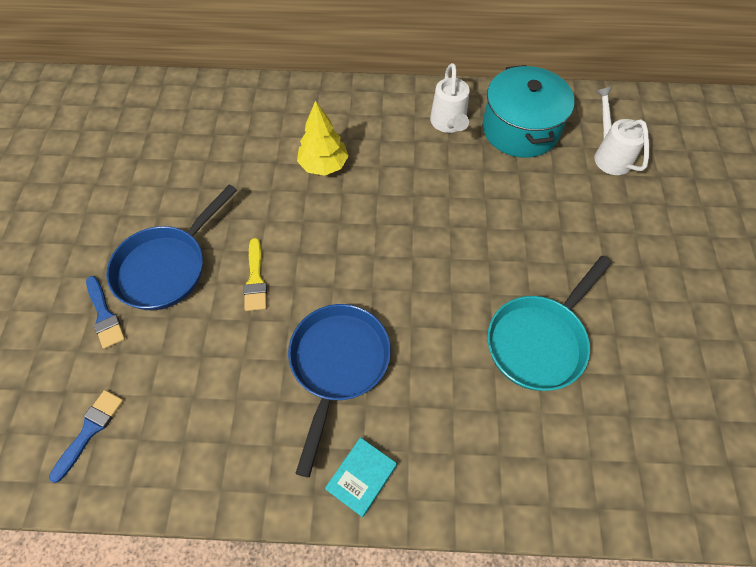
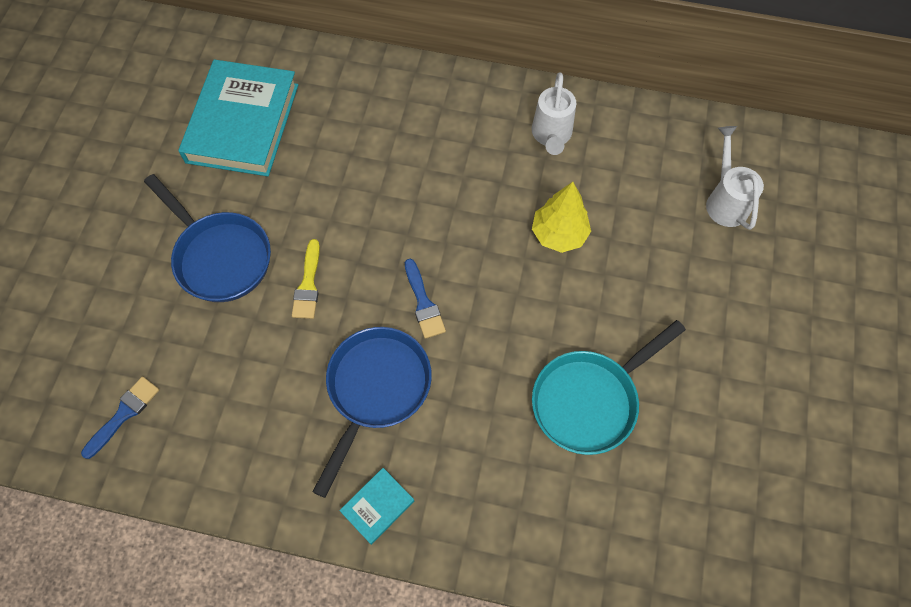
camera: 10 degrees right, 5 degrees up
blue brush [86,276,125,349] -> blue brush moved to [405,259,446,339]
blue pan [106,185,237,310] -> blue pan turned 90 degrees counterclockwise [144,174,271,302]
yellow tree [297,101,349,176] -> yellow tree moved to [532,182,591,253]
turquoise pot [483,65,575,158] -> none
none -> turquoise book [178,59,298,176]

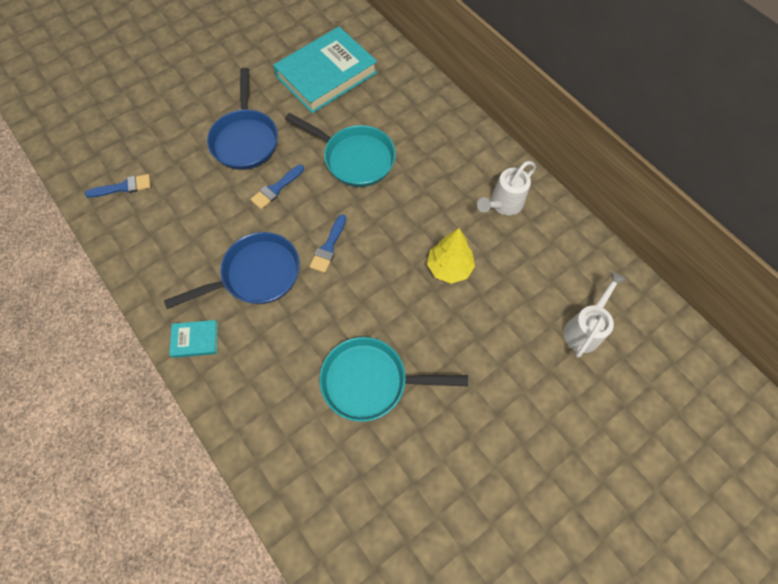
camera: 40 degrees right, 0 degrees up
yellow brush [292,239,320,319] -> blue brush [250,165,304,210]
none -> turquoise pan [285,113,396,187]

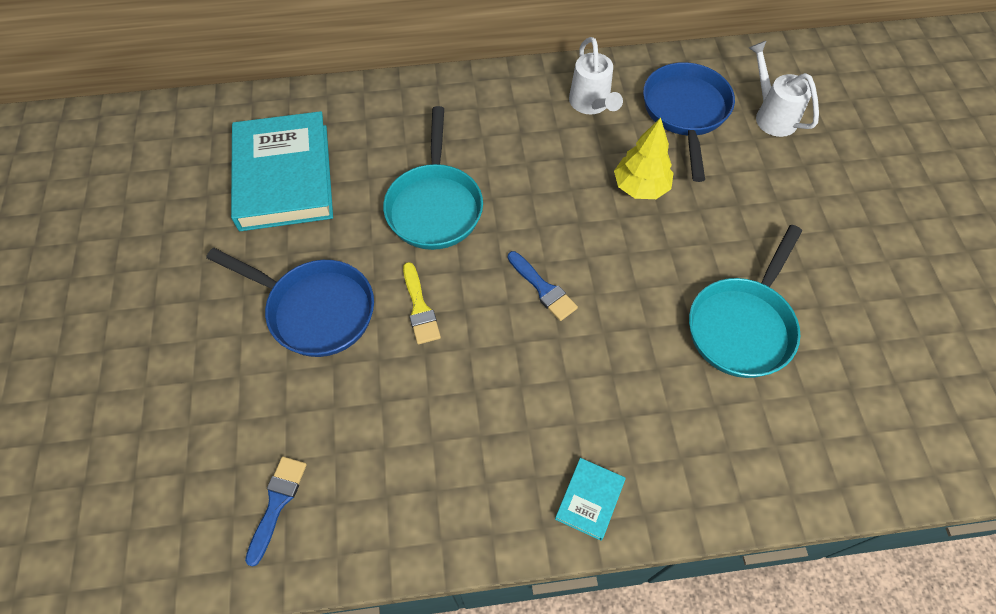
camera: 60 degrees left, 5 degrees down
blue pan [164,232,300,309] -> blue pan moved to [643,62,735,182]
blue brush [250,165,304,210] -> yellow brush [403,262,441,344]
turquoise pan [285,113,396,187] -> turquoise pan turned 120 degrees clockwise [383,106,483,250]

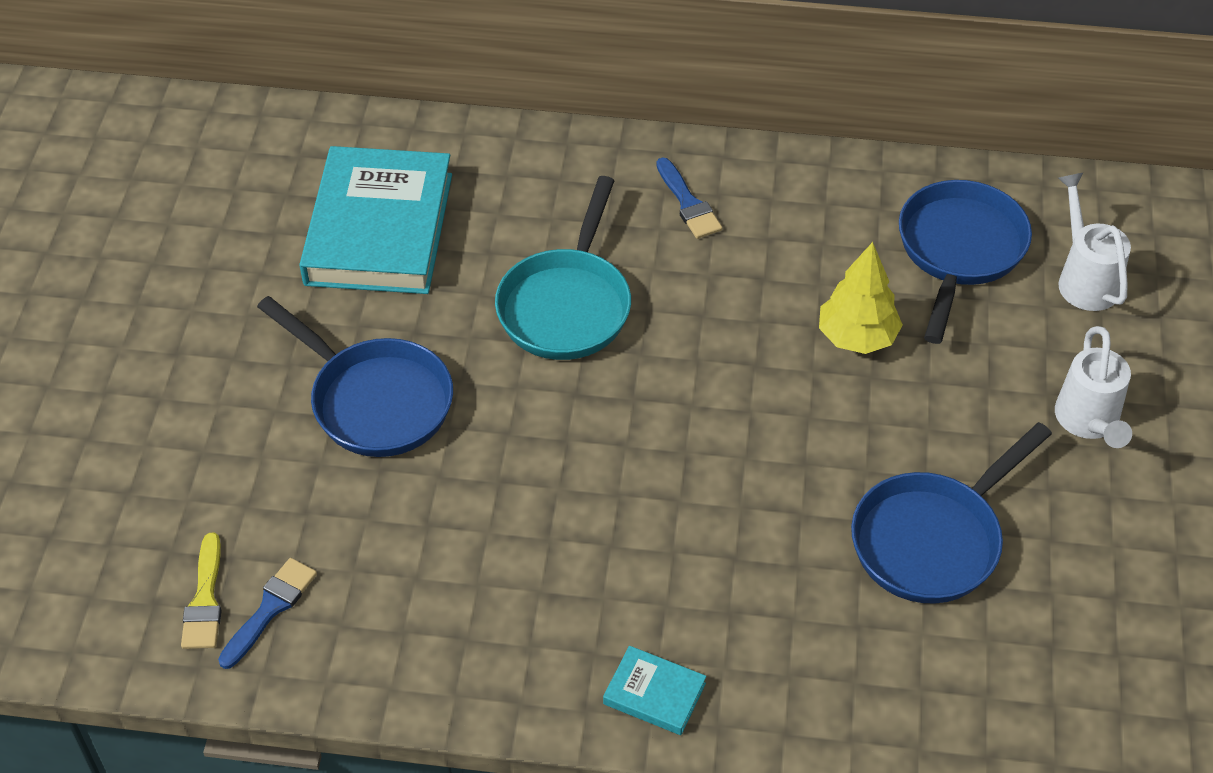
camera: 15 degrees right, 10 degrees down
yellow brush [403,262,441,344] -> yellow brush moved to [181,533,222,649]
blue brush [508,251,578,321] -> blue brush moved to [656,157,722,239]
turquoise book [555,458,626,541] -> turquoise book turned 75 degrees clockwise [603,646,706,735]
white watering can [569,37,623,114] -> white watering can moved to [1055,326,1132,448]
turquoise pan [689,225,802,378] -> blue pan [851,422,1052,603]

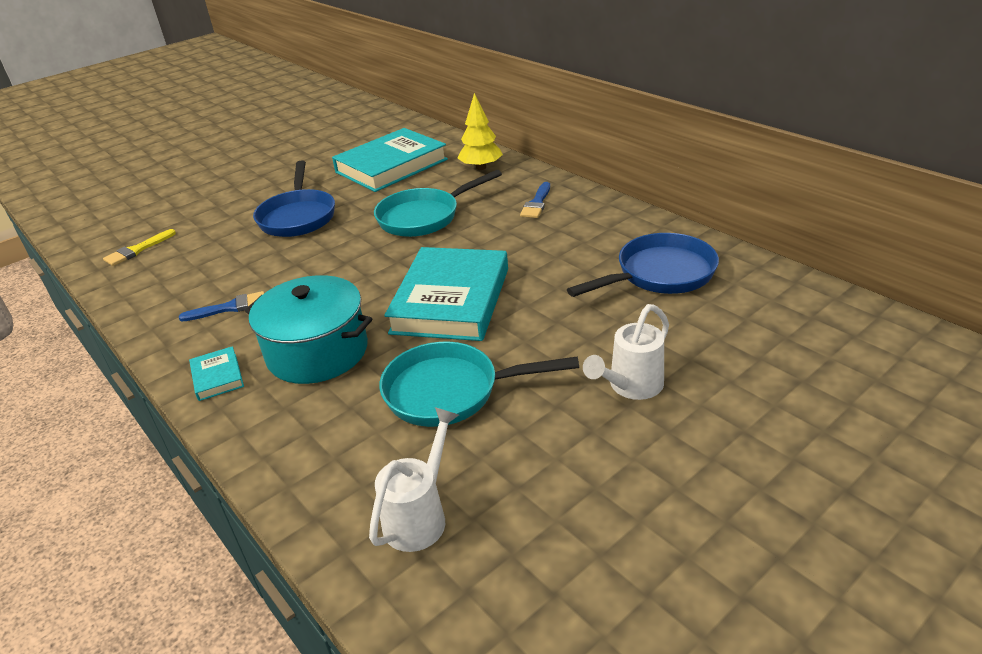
camera: 45 degrees right, 15 degrees down
blue brush [218,558,317,669] -> blue brush moved to [179,291,265,321]
yellow tree [819,242,903,354] -> yellow tree moved to [458,93,503,170]
blue pan [851,422,1052,603] -> turquoise pan [379,342,579,427]
white watering can [1058,173,1131,311] -> white watering can moved to [369,407,459,552]
none -> turquoise pot [245,275,372,384]
none -> turquoise book [384,247,508,341]

